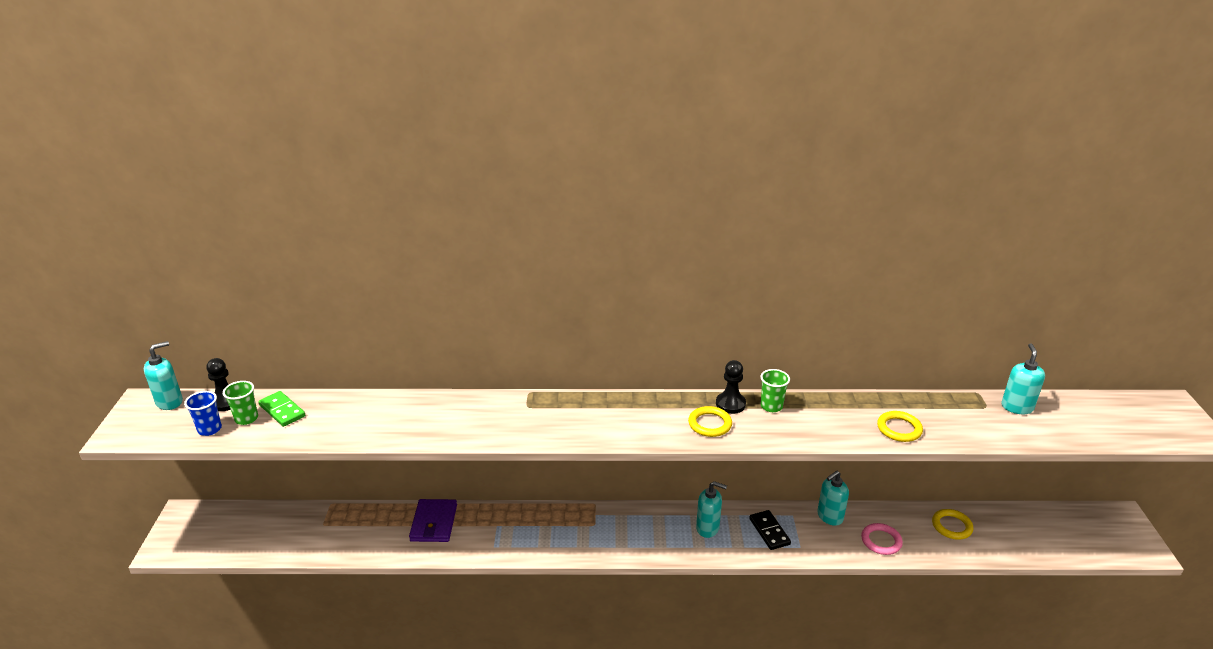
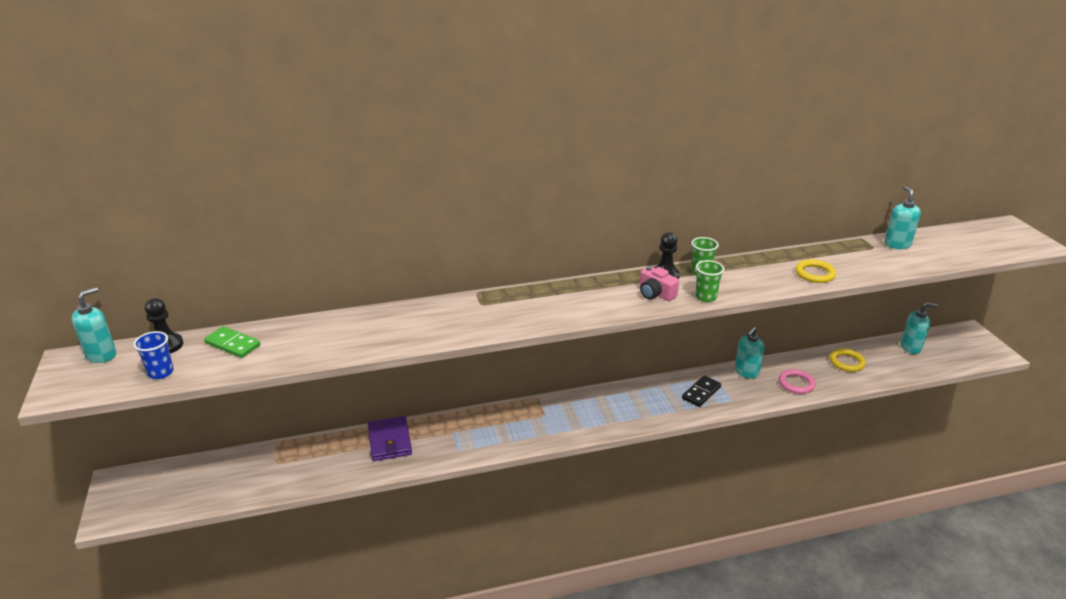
camera: 15 degrees left, 0 degrees up
green cup [223,381,258,425] -> green cup moved to [695,260,725,302]
yellow ring [688,406,732,437] -> pink camera [640,266,679,301]
turquoise soap dispenser [696,481,727,538] -> turquoise soap dispenser moved to [900,302,938,354]
black domino [749,510,791,550] -> black domino turned 75 degrees clockwise [682,375,721,407]

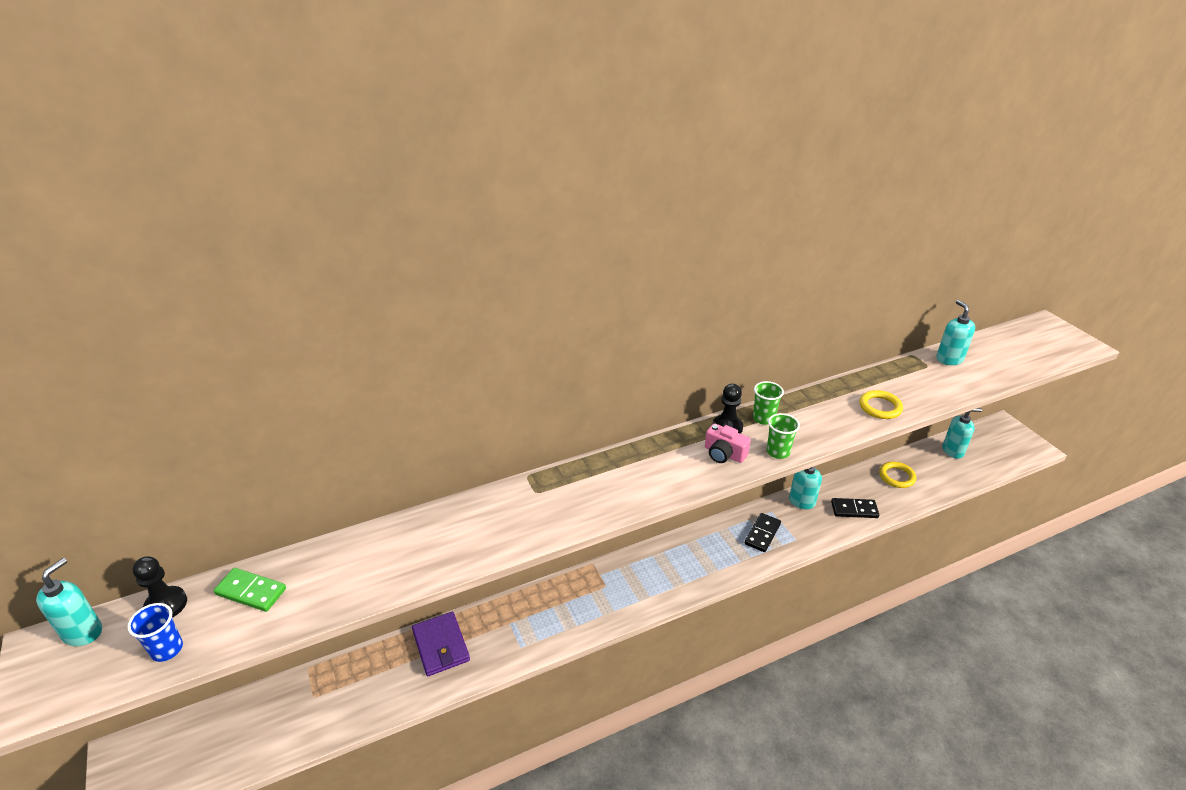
camera: 10 degrees left, 5 degrees up
pink ring [779,369,815,394] -> black domino [831,498,879,518]

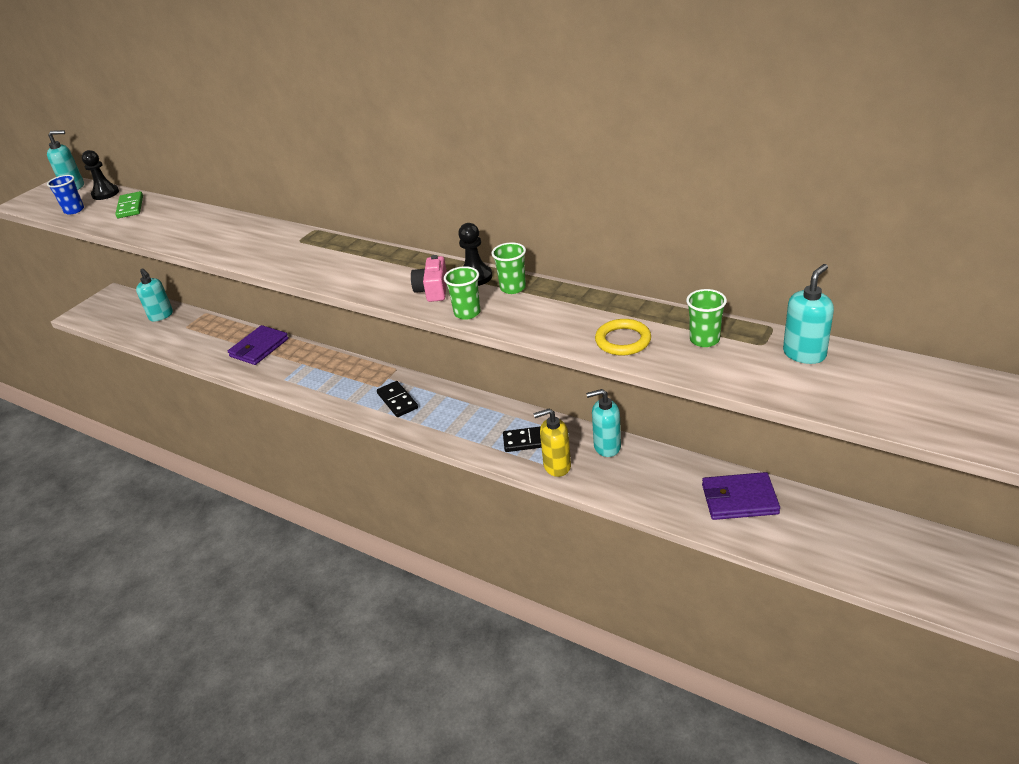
camera: 60 degrees right, 0 degrees up
black domino [831,498,879,518] -> black domino moved to [377,381,418,417]
yellow ring [879,462,916,488] -> purple wallet [702,472,780,520]
turquoise soap dispenser [942,408,982,459] -> turquoise soap dispenser moved to [136,268,173,322]
none -> yellow soap dispenser [533,409,571,477]
none -> green cup [686,289,727,347]

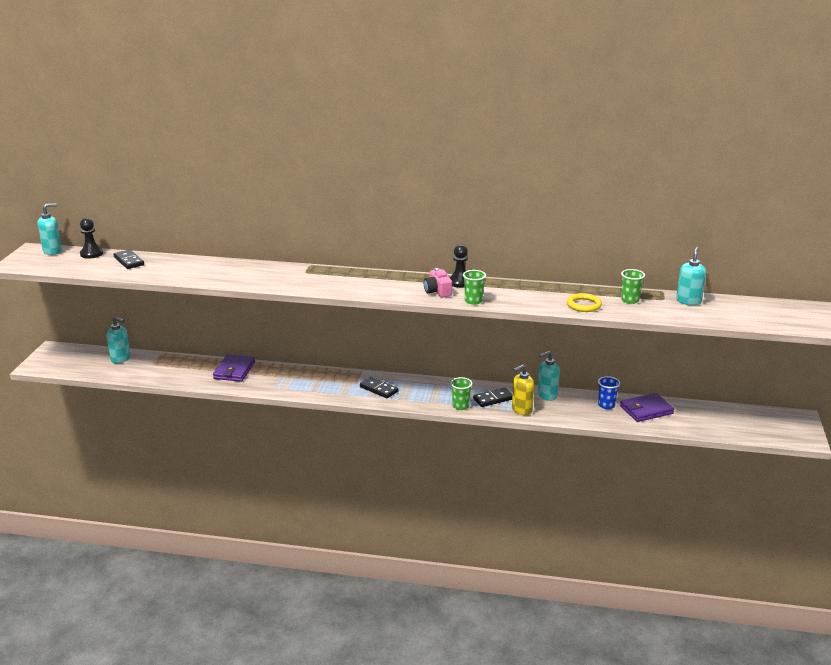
camera: 25 degrees left, 10 degrees down
blue cup [47,175,84,215] -> blue cup moved to [598,376,620,409]
green domino [115,191,143,218] -> black domino [113,250,144,269]
green cup [492,242,526,294] -> green cup moved to [450,377,473,410]

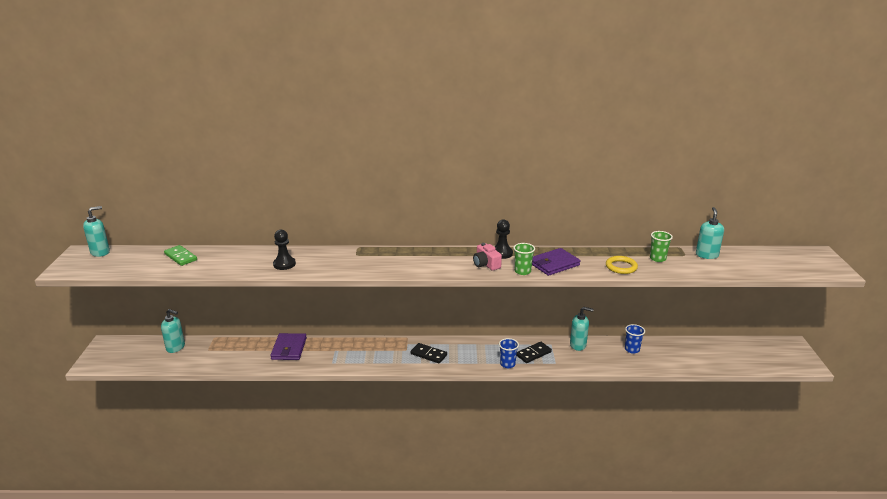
camera: 10 degrees left, 0 degrees up
black pawn [80,218,103,259] -> black pawn moved to [273,229,296,270]
black domino [113,250,144,269] -> green domino [164,245,197,266]
green cup [450,377,473,410] -> blue cup [499,338,519,368]
yellow soap dispenser [512,365,534,415] -> none
turquoise soap dispenser [538,351,560,401] -> turquoise soap dispenser turned 135 degrees counterclockwise [570,307,594,351]
purple wallet [620,393,674,422] -> purple wallet moved to [532,248,580,276]

